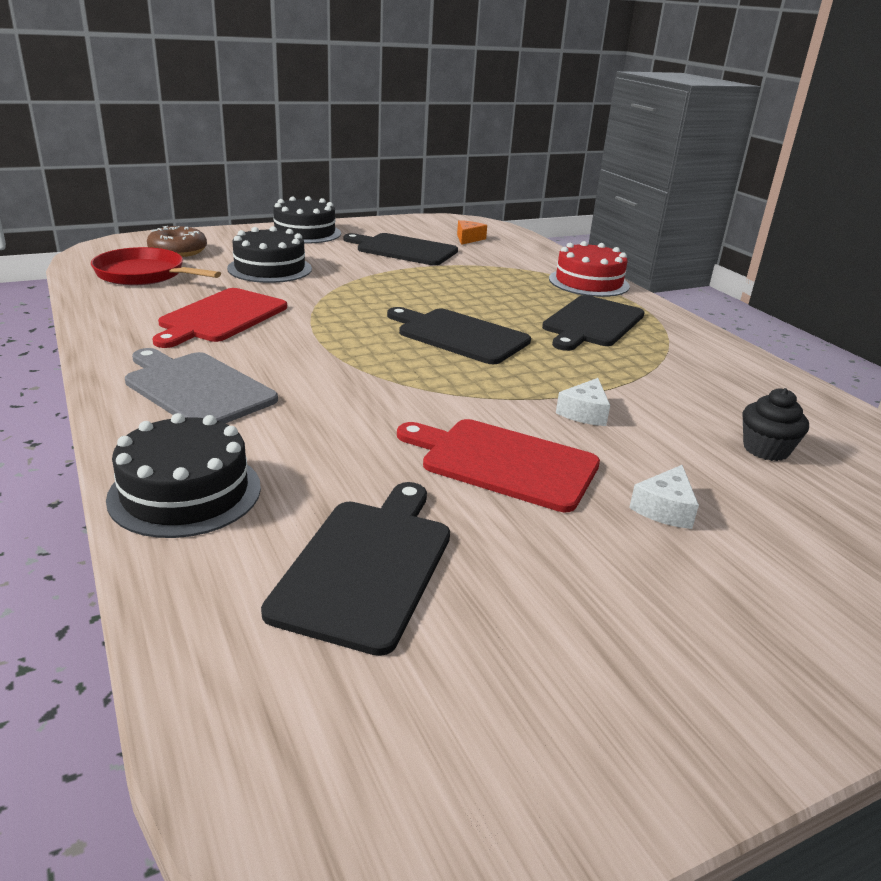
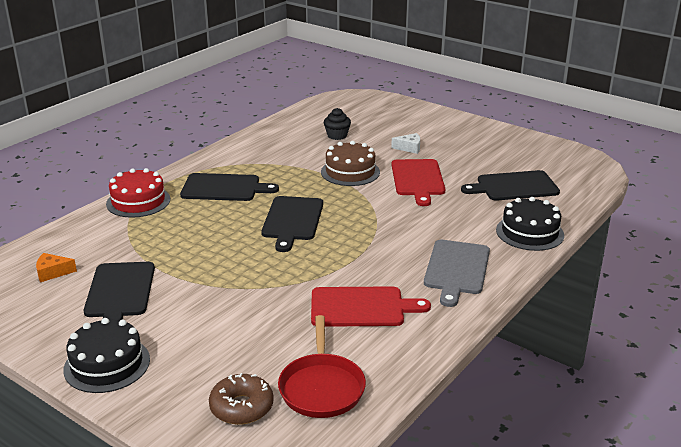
camera: 115 degrees left, 0 degrees up
black cake [227,226,312,283] -> none
white cheese [556,378,610,426] -> brown cake [321,141,380,186]

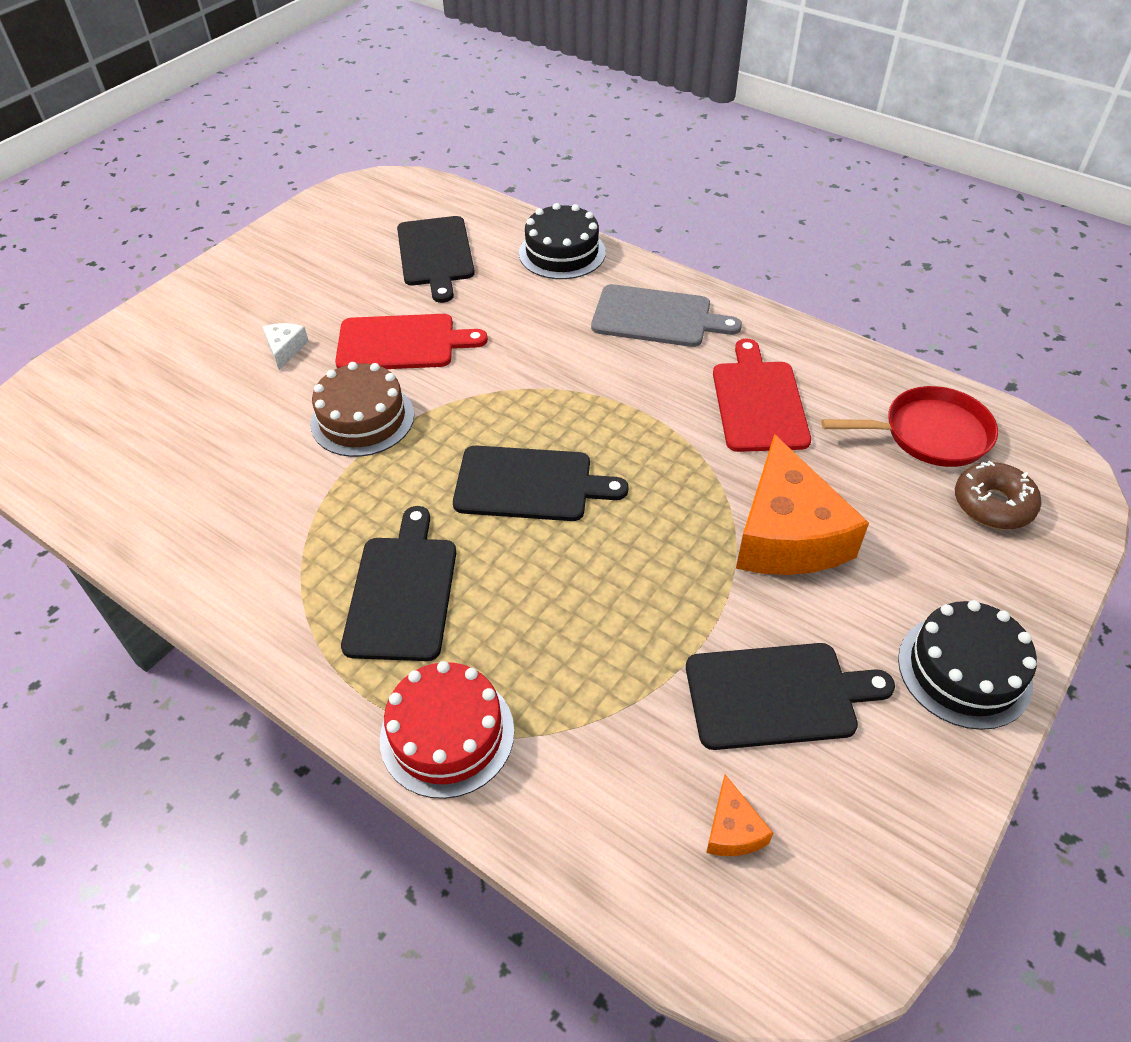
camera: 90 degrees left, 20 degrees up
black cupcake [324,108,351,140] -> none
none -> orange cheese [736,434,869,575]

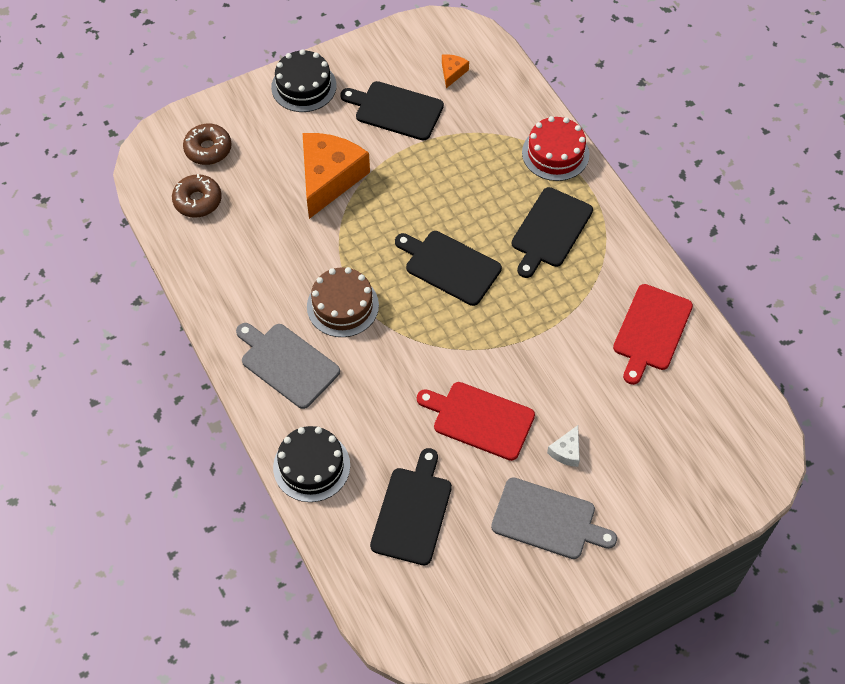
camera: 155 degrees left, 10 degrees up
brown cake [310,362,414,457] -> brown cake moved to [307,267,379,337]
red cutting board [713,339,811,452] -> red cutting board moved to [613,284,693,385]
red pan [821,386,998,467] -> brown donut [172,174,222,218]
none -> grey cutting board [491,477,617,559]

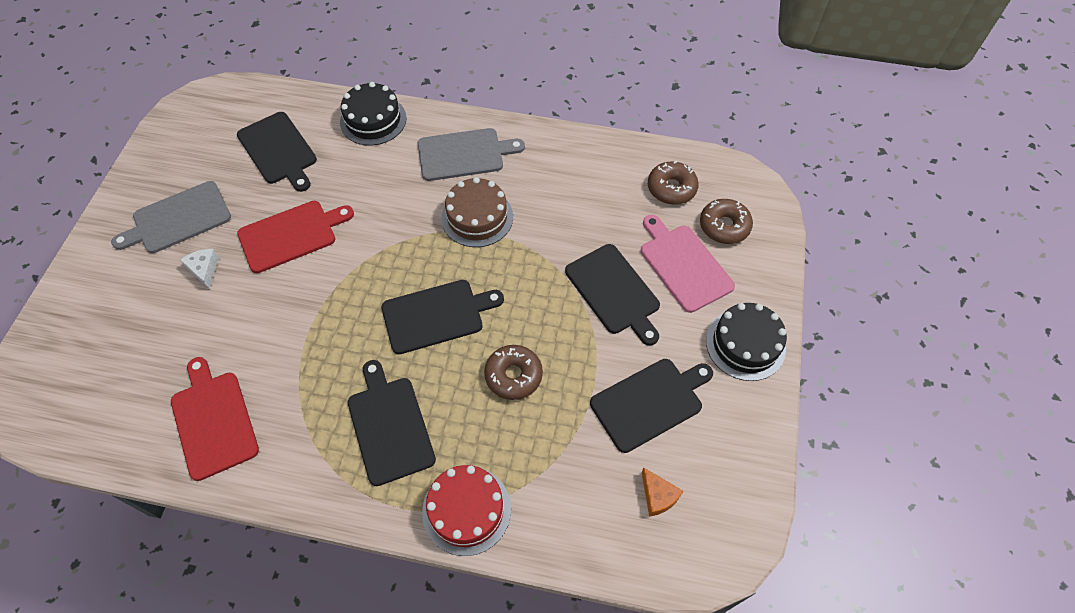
camera: 130 degrees right, 0 degrees up
orange cheese [302,133,370,219] -> black cutting board [565,244,660,346]
none -> brown donut [484,345,543,400]
none -> pink cutting board [641,215,735,313]

